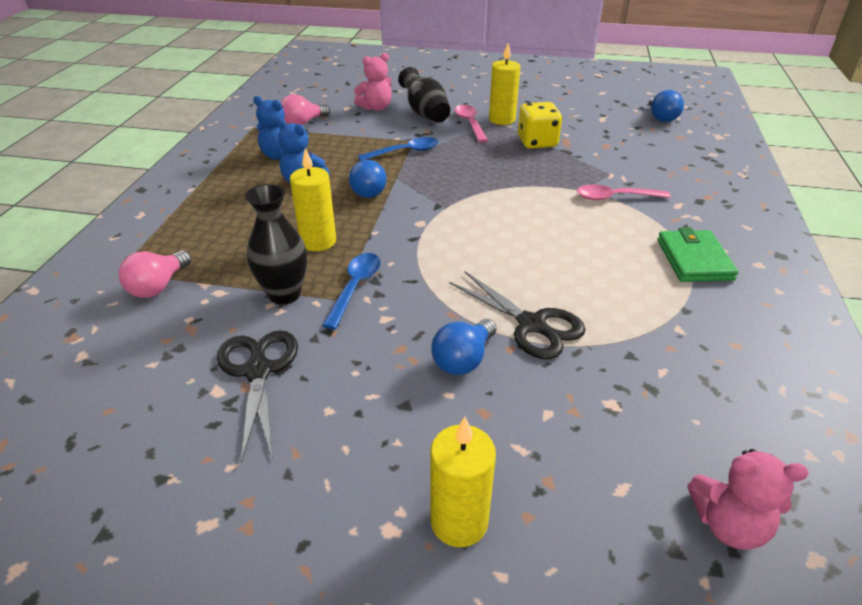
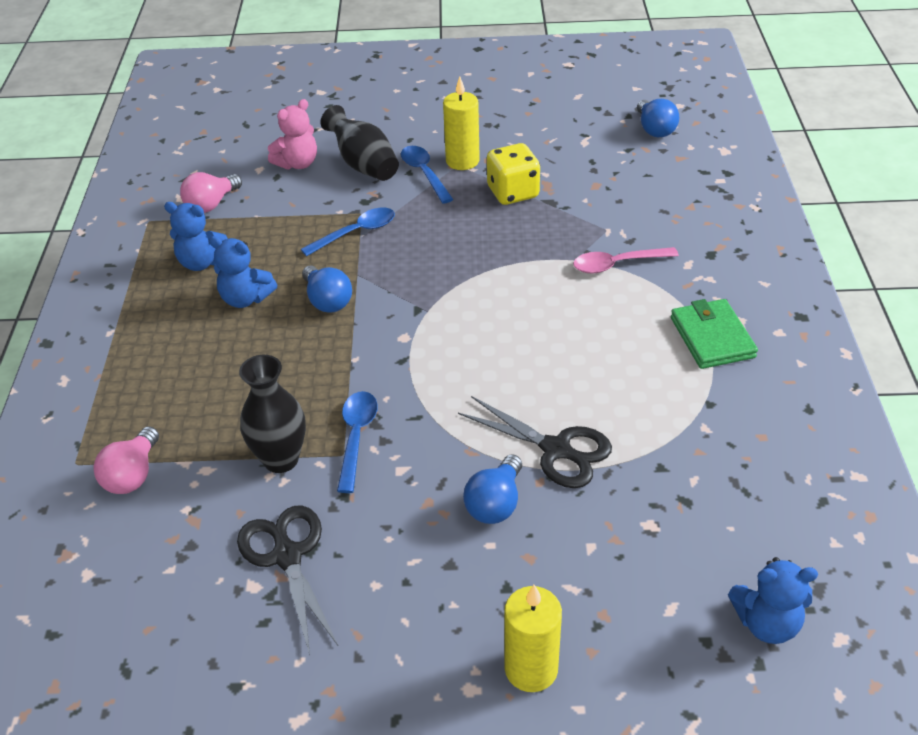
camera: 10 degrees left, 5 degrees up
yellow candle [290,148,336,251] -> none
pink spoon [455,105,488,143] -> blue spoon [401,146,453,204]
pink teddy bear [687,449,809,550] -> blue teddy bear [728,557,818,644]

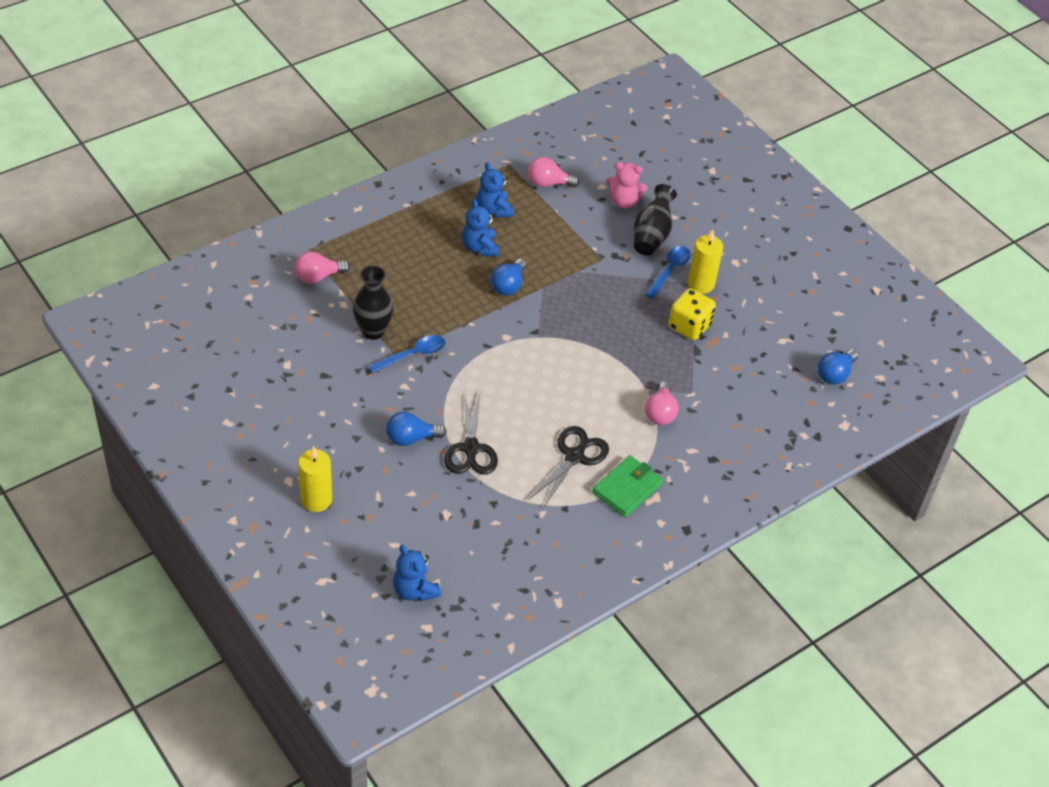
camera: 50 degrees right, 5 degrees up
black scissors [237,506,338,655] -> black scissors moved to [528,426,609,508]
blue spoon [301,207,395,257] -> none
pink spoon [573,247,679,274] -> pink light bulb [645,381,679,425]

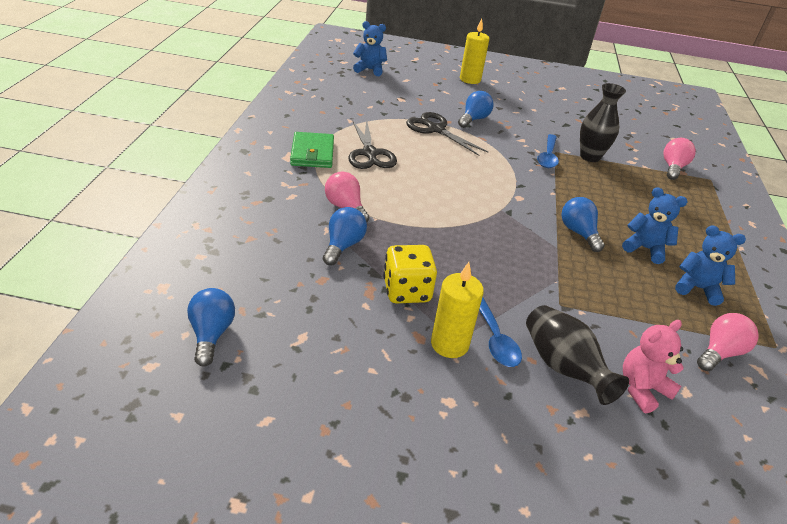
camera: 135 degrees right, 10 degrees down
none -> blue light bulb [323,207,367,265]

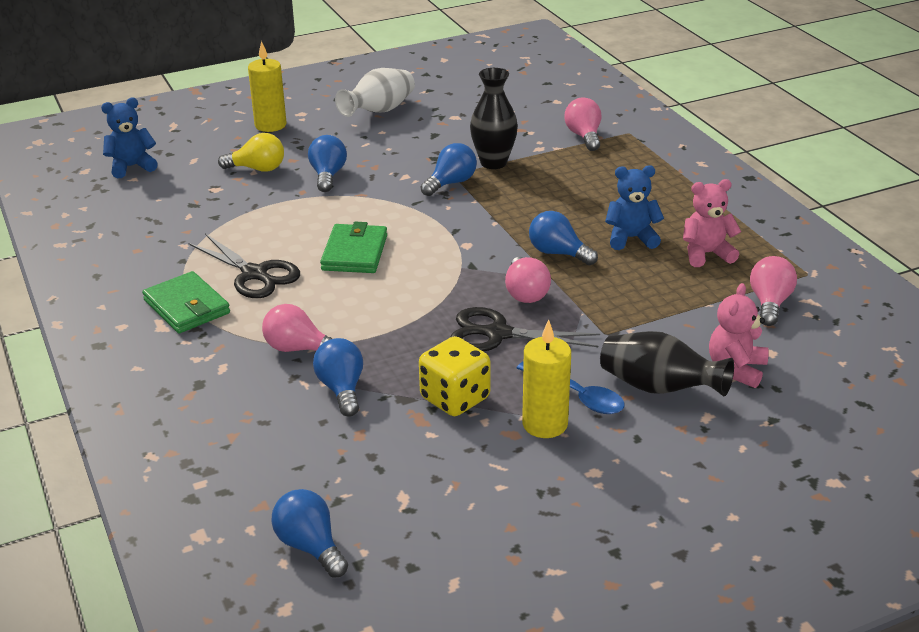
camera: 30 degrees left, 5 degrees down
black scissors [406,112,488,156] -> black scissors moved to [451,307,600,352]
blue spoon [537,134,559,168] -> blue light bulb [420,143,477,196]
blue teddy bear [675,225,746,306] -> pink teddy bear [683,179,741,267]
none -> yellow light bulb [218,133,284,172]
none -> green wallet [320,222,387,273]
none -> white vase [335,68,415,117]
none -> pink light bulb [505,257,551,303]

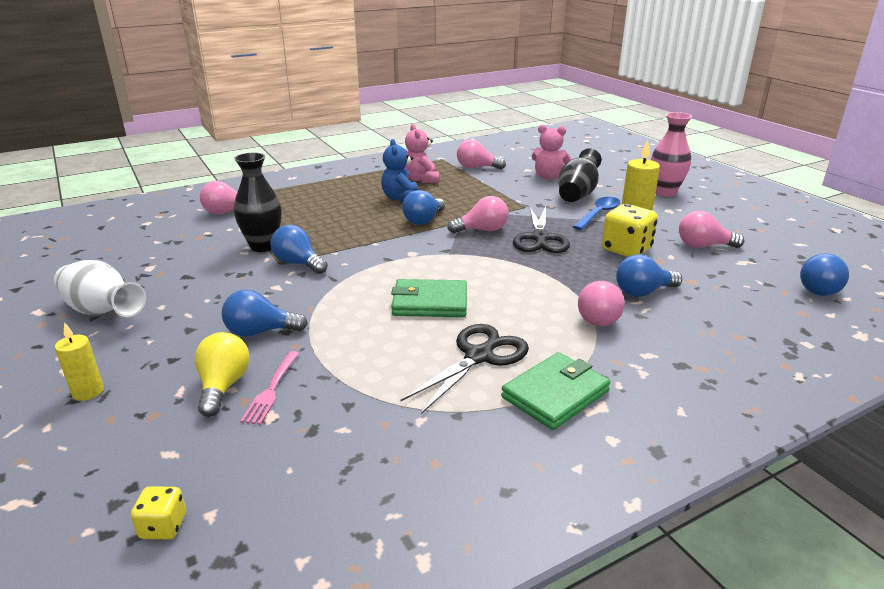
camera: 95 degrees left, 5 degrees down
blue teddy bear [101,98,158,178] -> yellow dice [131,486,186,539]
yellow candle [248,41,286,132] -> yellow candle [55,322,104,401], size x0.63
none -> pink fork [240,351,299,425]
none -> pink vase [651,112,692,197]
none -> pink light bulb [679,211,744,248]

